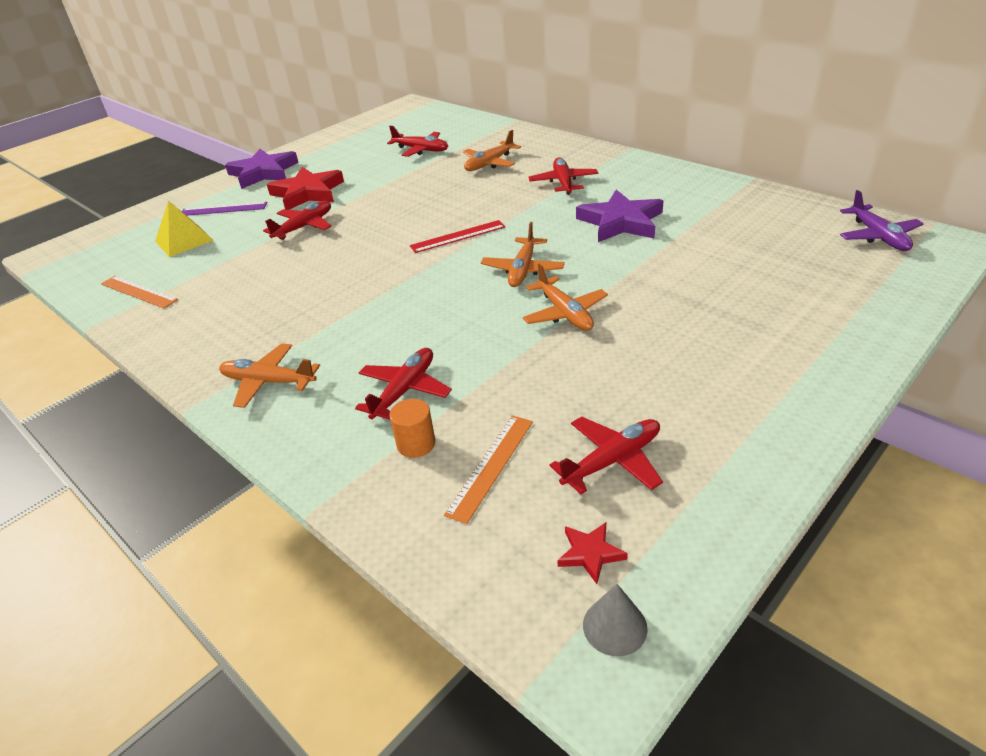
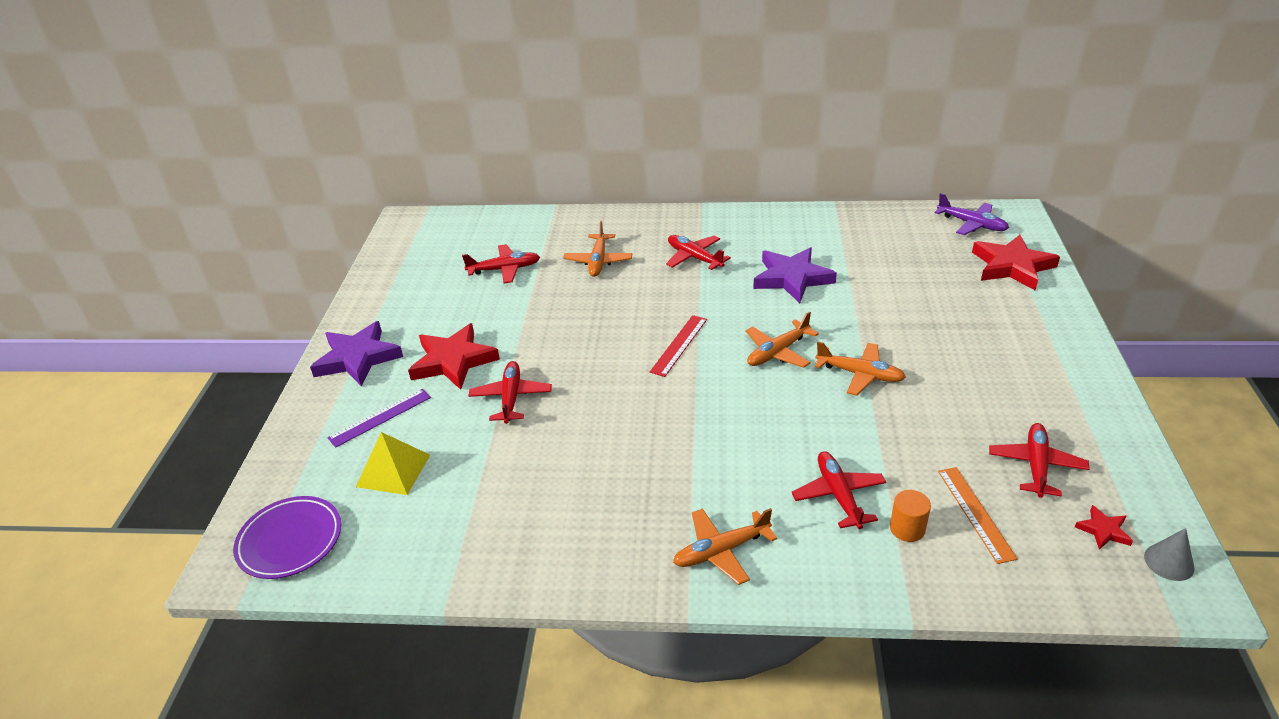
camera: 40 degrees left, 0 degrees up
orange ruler [101,276,178,309] -> none
orange plane [481,222,565,287] -> orange plane turned 75 degrees clockwise [746,311,819,368]
none -> purple plate [233,496,341,579]
none -> red star [972,235,1060,290]

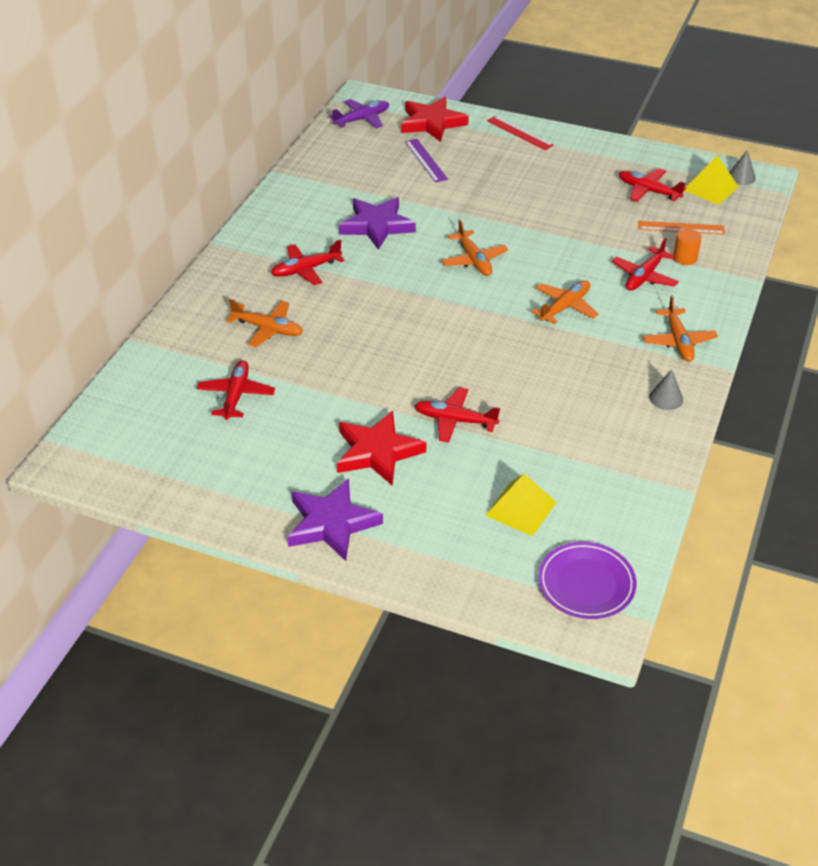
camera: 75 degrees left, 5 degrees up
purple ruler [327,389,431,448] -> purple ruler moved to [405,139,448,183]
red ruler [650,315,707,377] -> red ruler moved to [487,116,554,150]
red plane [792,451,886,529] -> red plane turned 60 degrees counterclockwise [612,238,679,291]
orange plane [815,342,906,396] -> orange plane moved to [531,281,599,324]
red star [1075,505,1133,550] -> yellow pyramid [685,155,738,205]
none -> grey cone [649,369,683,410]

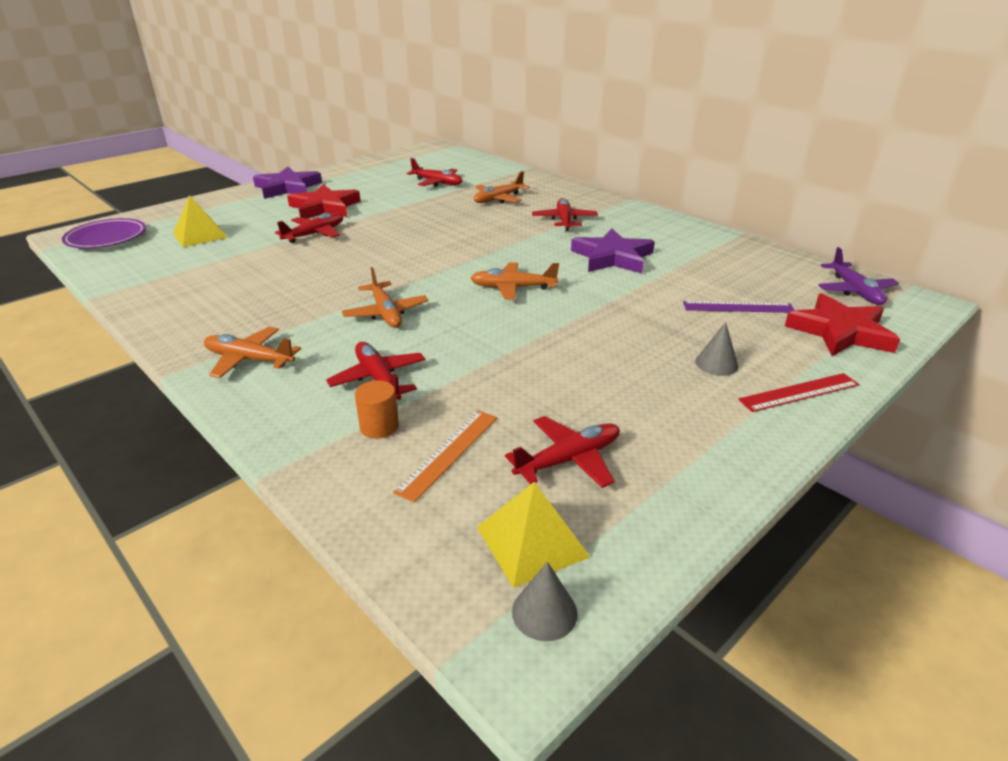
camera: 115 degrees right, 10 degrees down
grey cone [649,369,683,410] -> grey cone moved to [695,322,739,376]

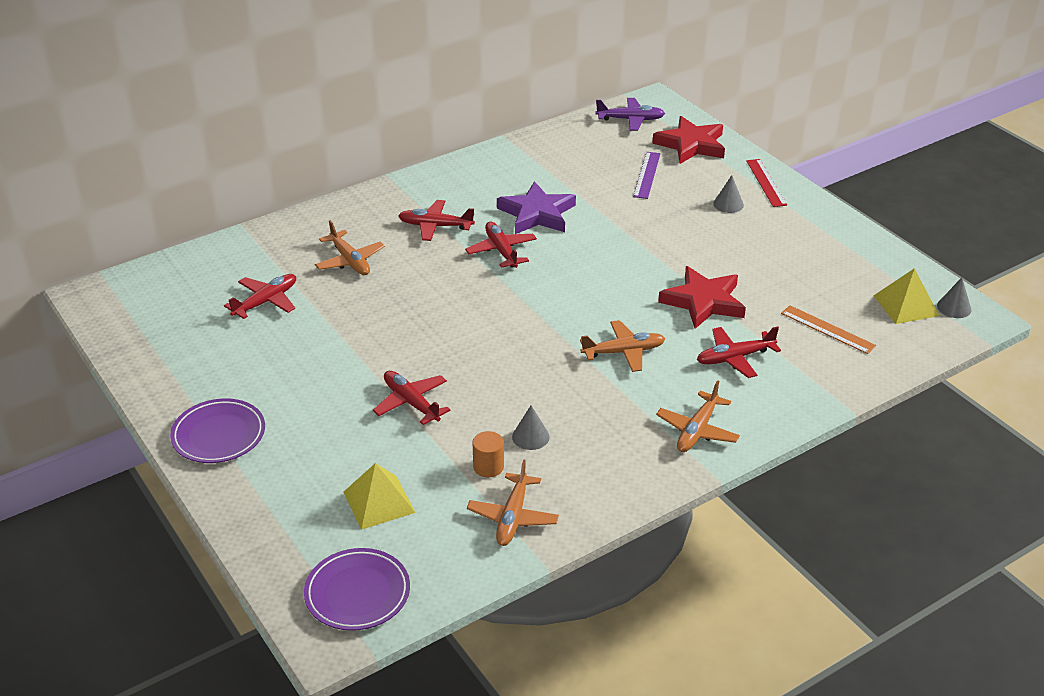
camera: 80 degrees left, 5 degrees up
purple star [253,167,322,199] -> purple plate [170,398,265,463]
red star [287,184,361,219] -> red star moved to [658,266,746,329]
orange cylinder [355,380,399,438] -> orange cylinder moved to [473,431,504,477]
orange plane [471,263,559,300] -> orange plane moved to [467,459,559,546]
red plane [505,416,620,488] -> red plane moved to [465,222,537,268]
none -> grey cone [512,405,550,450]

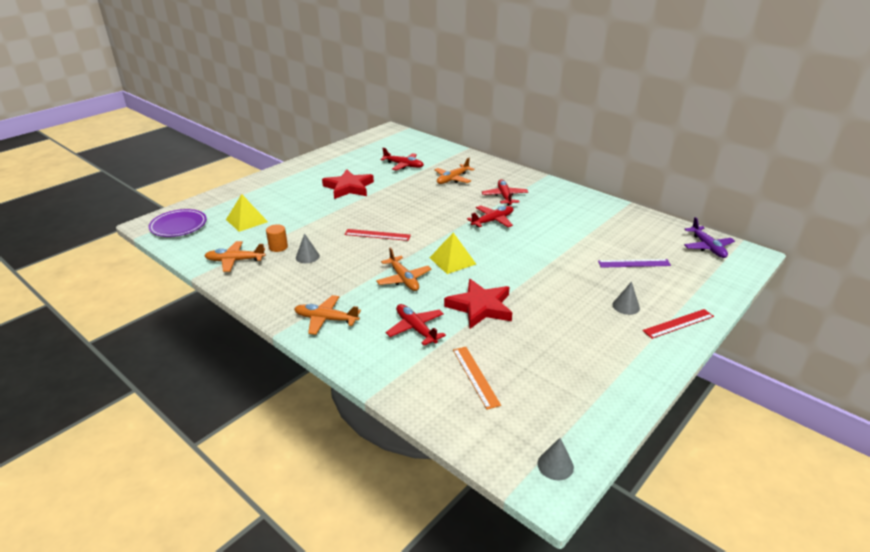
camera: 75 degrees right, 5 degrees down
purple plate [170,398,265,463] -> none
red plane [373,371,451,425] -> none
purple star [497,181,576,234] -> none
red star [652,116,725,164] -> red star moved to [322,169,374,199]
orange ruler [781,305,876,354] -> orange ruler turned 45 degrees counterclockwise [453,347,501,410]
yellow pyramid [874,268,939,324] -> yellow pyramid moved to [430,233,476,274]
none -> red ruler [344,229,411,241]

